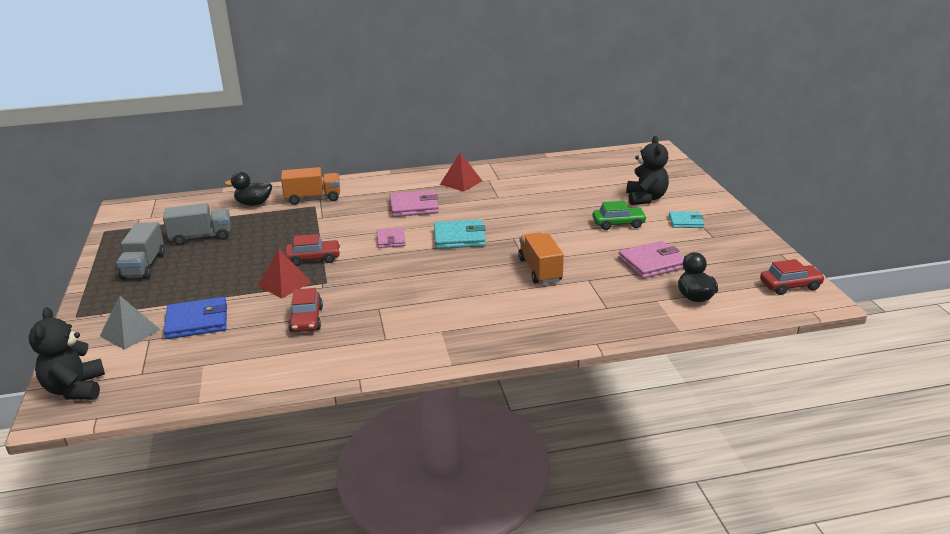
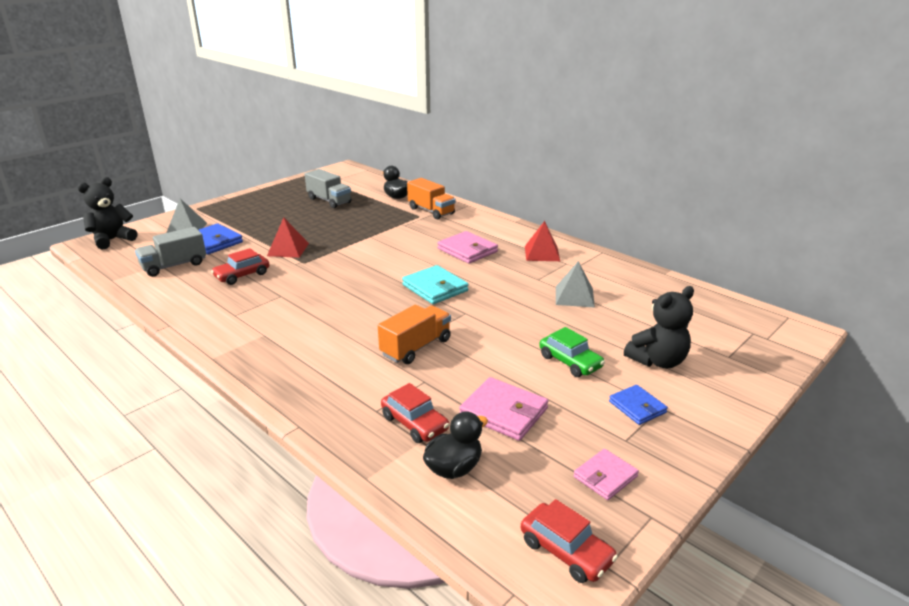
camera: 55 degrees right, 0 degrees up
grey truck [116,222,165,279] -> grey truck moved to [135,227,206,277]
red car [285,234,341,266] -> red car moved to [381,383,449,443]
pink wallet [377,227,406,248] -> pink wallet moved to [574,449,639,500]
turquoise wallet [669,211,704,228] -> blue wallet [609,385,668,425]
none -> grey pyramid [556,261,595,308]

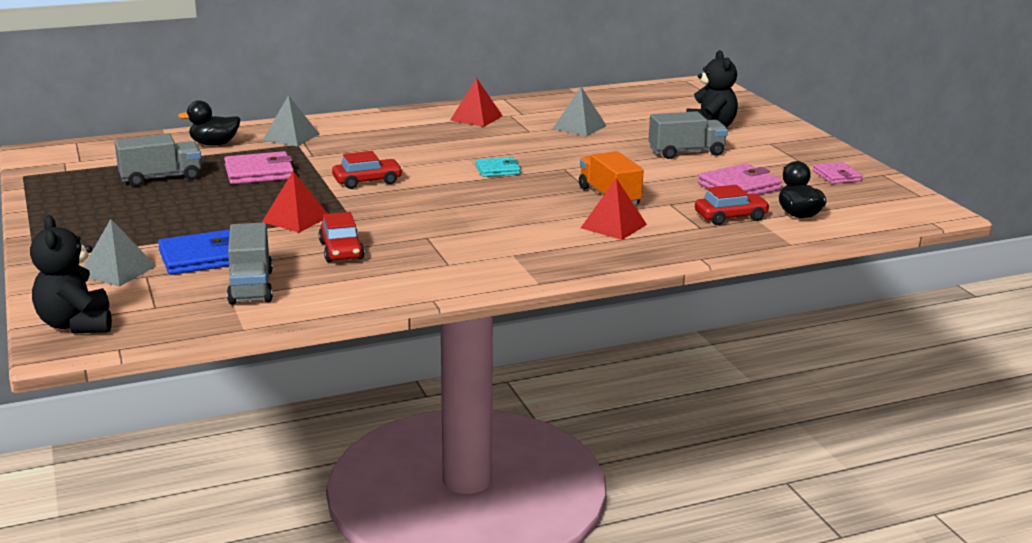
camera: 65 degrees left, 5 degrees down
turquoise wallet [402,265,469,304] -> turquoise wallet [475,157,521,177], size x0.63
orange truck [407,178,455,219] -> grey pyramid [262,95,319,146]
pink wallet [437,231,498,264] -> pink wallet moved to [224,151,294,184]
red car [521,499,618,583] -> red car moved to [332,151,403,189]
green car [539,327,605,377] -> grey truck [648,111,728,159]
blue wallet [609,385,668,425] -> none
none -> red pyramid [581,178,647,240]

